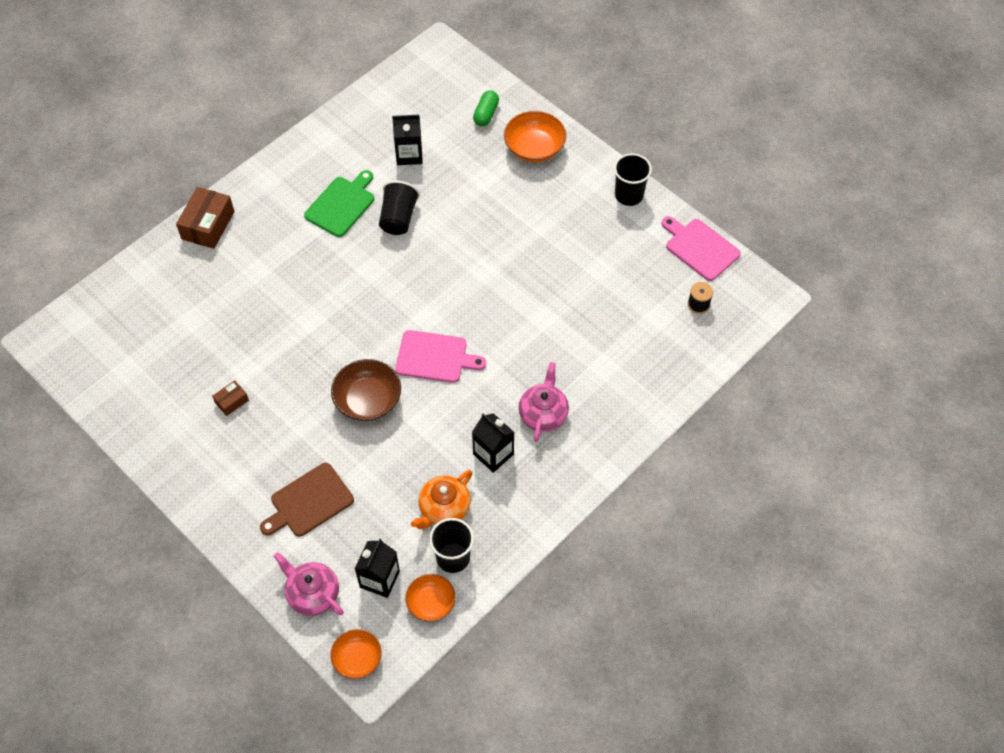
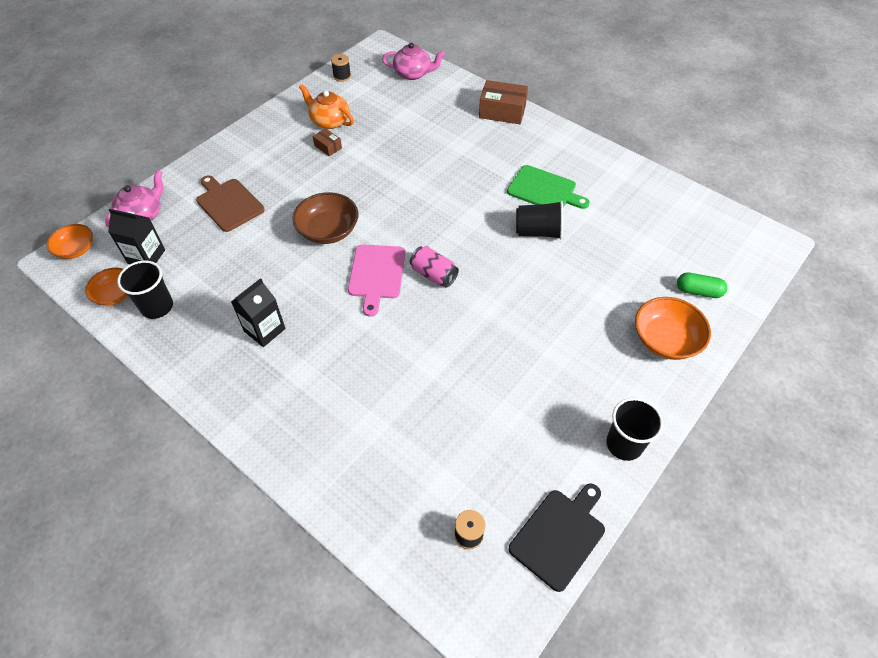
camera: 85 degrees right, 5 degrees down
black carton [392,115,423,165] -> none
orange teapot [411,470,472,529] -> orange teapot moved to [299,84,354,129]
pink teapot [518,362,569,442] -> pink teapot moved to [382,43,445,80]
pink cutting board [662,216,741,281] -> black cutting board [509,483,605,592]
none -> black spool [331,54,351,82]
none -> pink can [410,246,459,288]

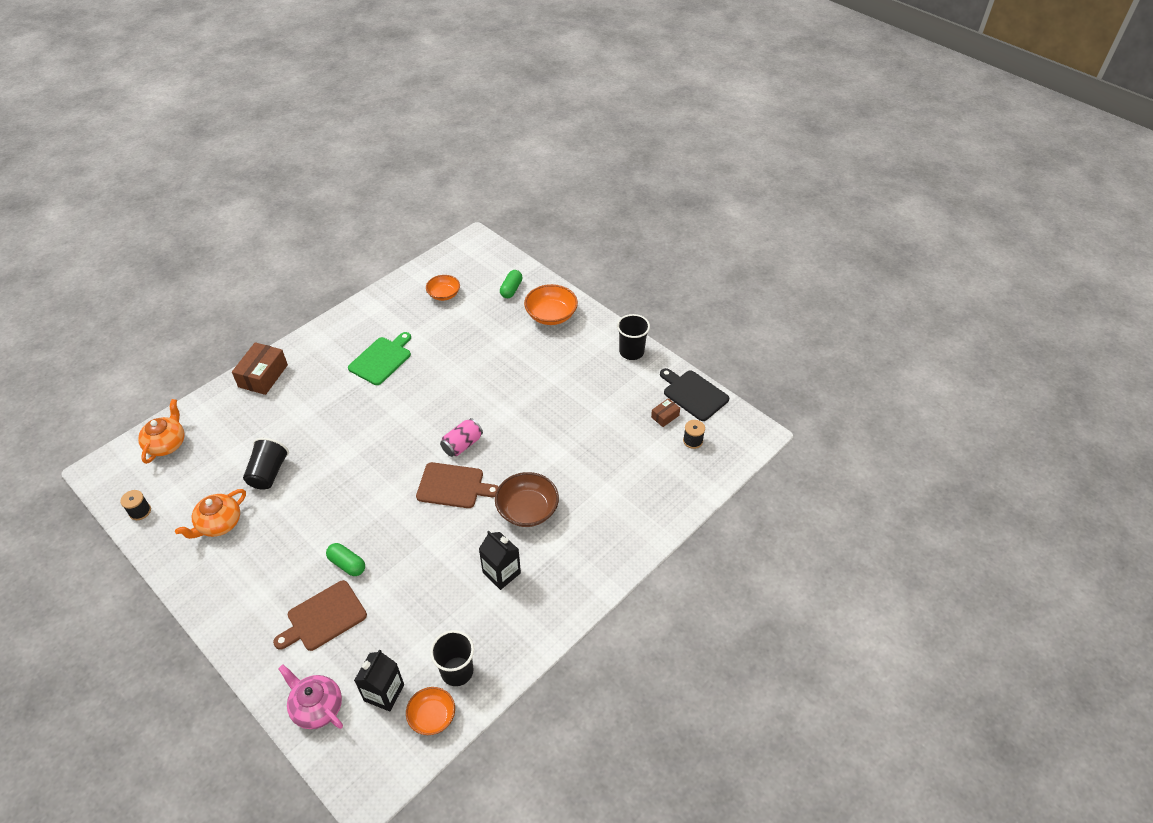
camera: 85 degrees left, 5 degrees down
orange bowl [47,224,93,259] -> orange bowl moved to [426,275,460,301]
brown bowl [292,192,359,244] -> brown bowl moved to [495,472,559,527]
brown box [313,128,342,156] -> brown box moved to [651,398,680,427]
pink cutting board [348,244,405,317] -> brown cutting board [416,462,498,508]
pink teapot [382,43,445,80] -> orange teapot [138,399,185,464]
black cup [516,201,563,240] -> black cup moved to [243,438,289,490]
none -> green capsule [326,543,365,576]

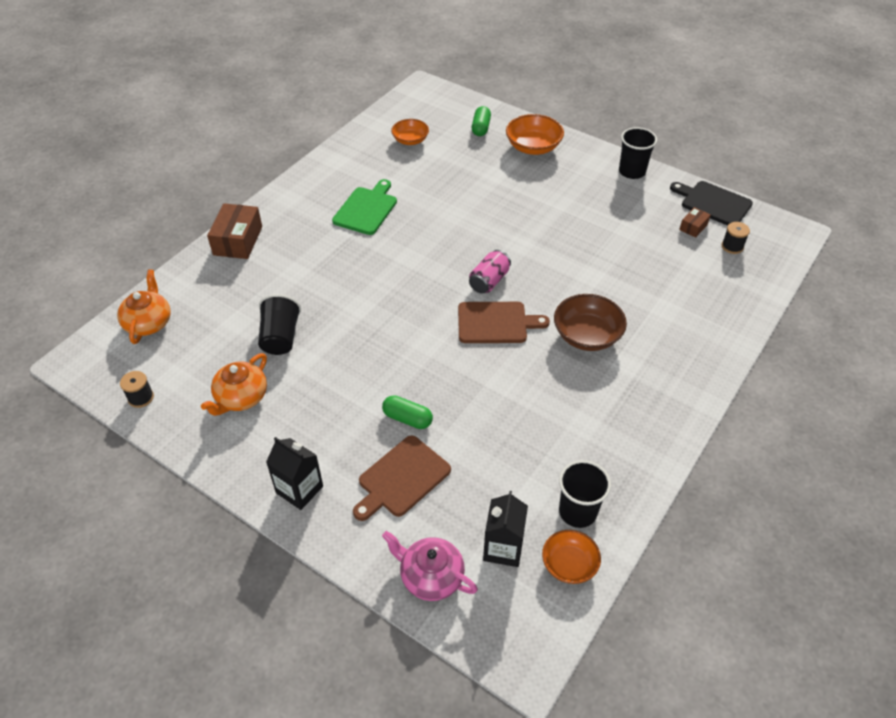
camera: 10 degrees left, 0 degrees up
black carton [479,531,521,590] -> black carton moved to [266,437,323,510]

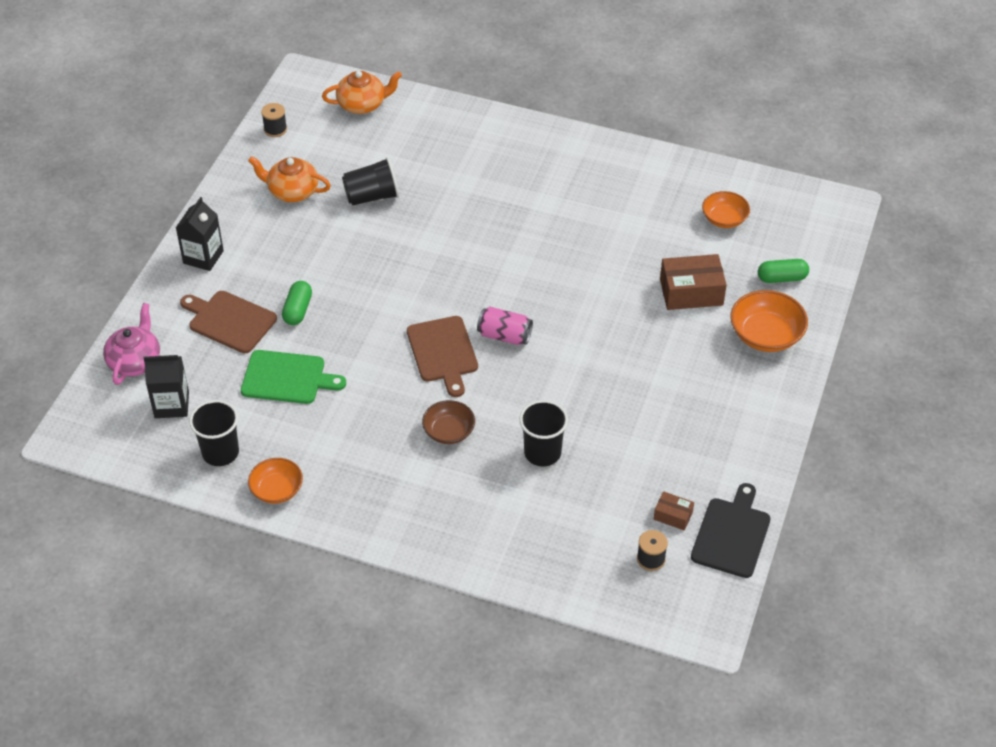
camera: 75 degrees right, 0 degrees up
brown box [207,203,262,259] -> brown box moved to [660,254,727,310]
green cutting board [332,179,397,235] -> green cutting board moved to [241,350,346,404]
orange bowl [542,530,601,584] -> orange bowl moved to [248,458,303,504]
brown bowl [554,294,627,351] -> brown bowl [422,400,475,444], size x0.66
black cup [619,127,657,179] -> black cup moved to [520,400,568,466]

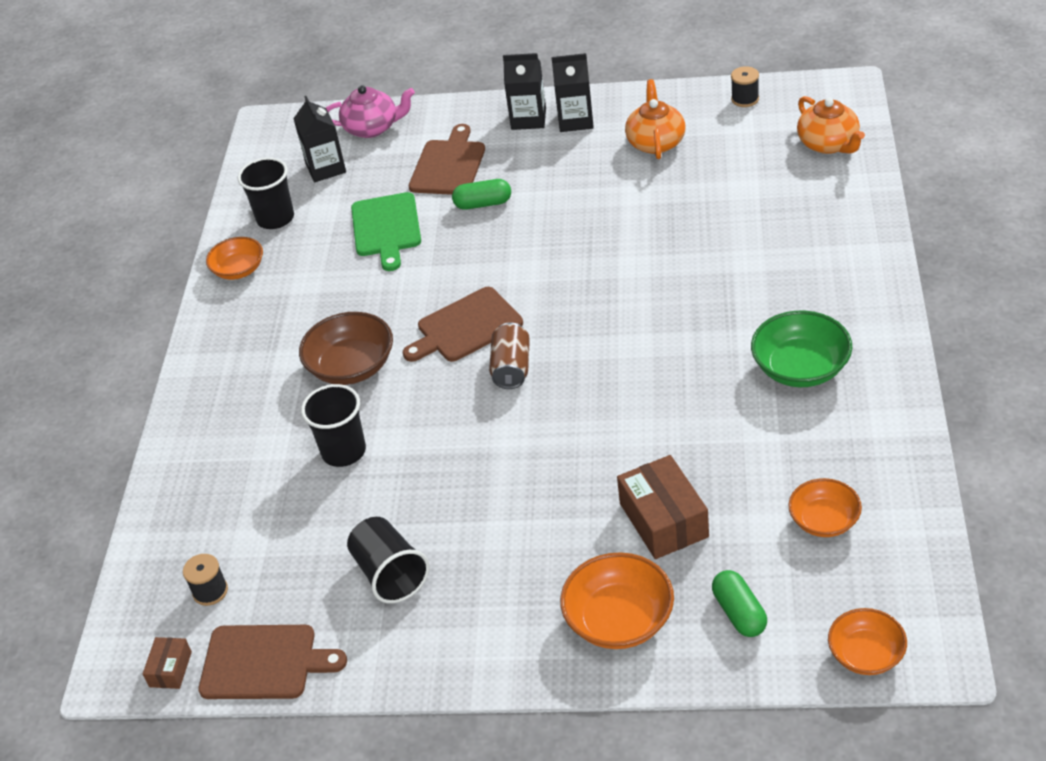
camera: 80 degrees right, 5 degrees down
black cup [342,157,399,206] -> black cup moved to [347,517,430,604]
brown bowl [422,400,475,444] -> brown bowl [299,312,393,385], size x1.52
pink can [477,307,533,345] -> brown can [489,322,530,389]
brown box [654,491,694,530] -> brown box moved to [143,637,192,689]
black cutting board [691,483,770,578] -> brown cutting board [198,625,347,699]
none -> black carton [551,53,594,132]
none -> green bowl [751,311,852,387]
none -> orange bowl [828,608,907,675]

